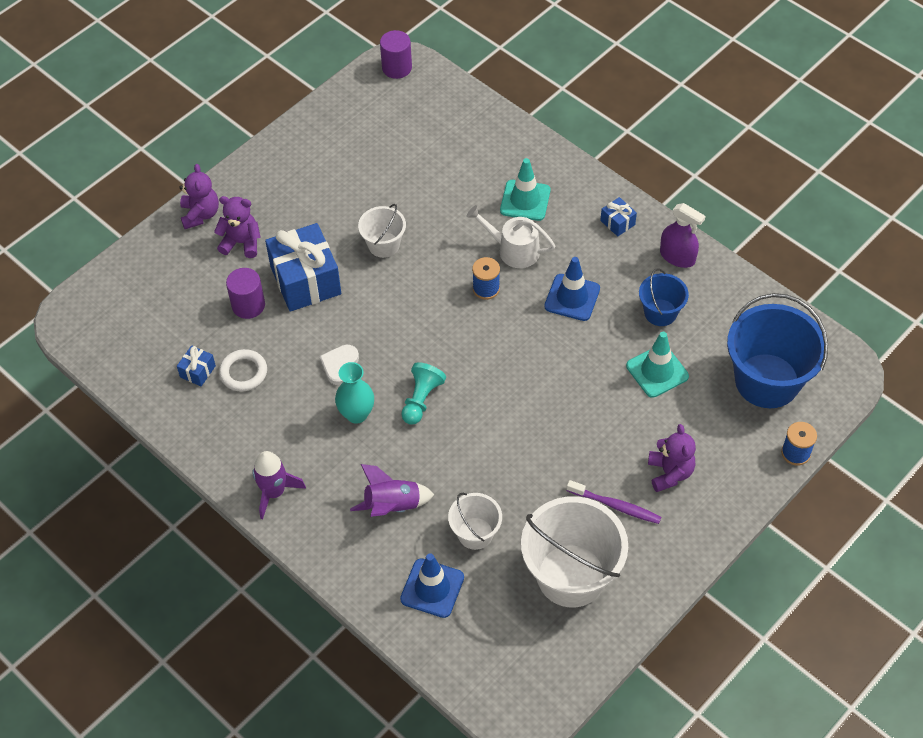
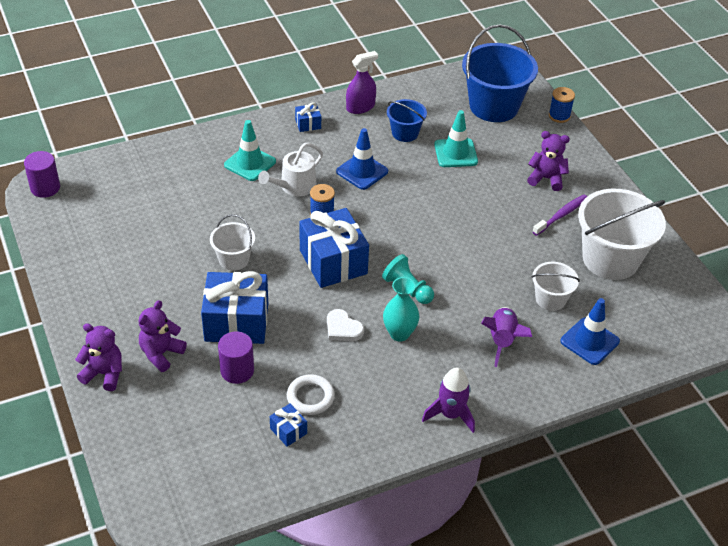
camera: 70 degrees left, 10 degrees down
none -> blue gift [299,208,369,288]

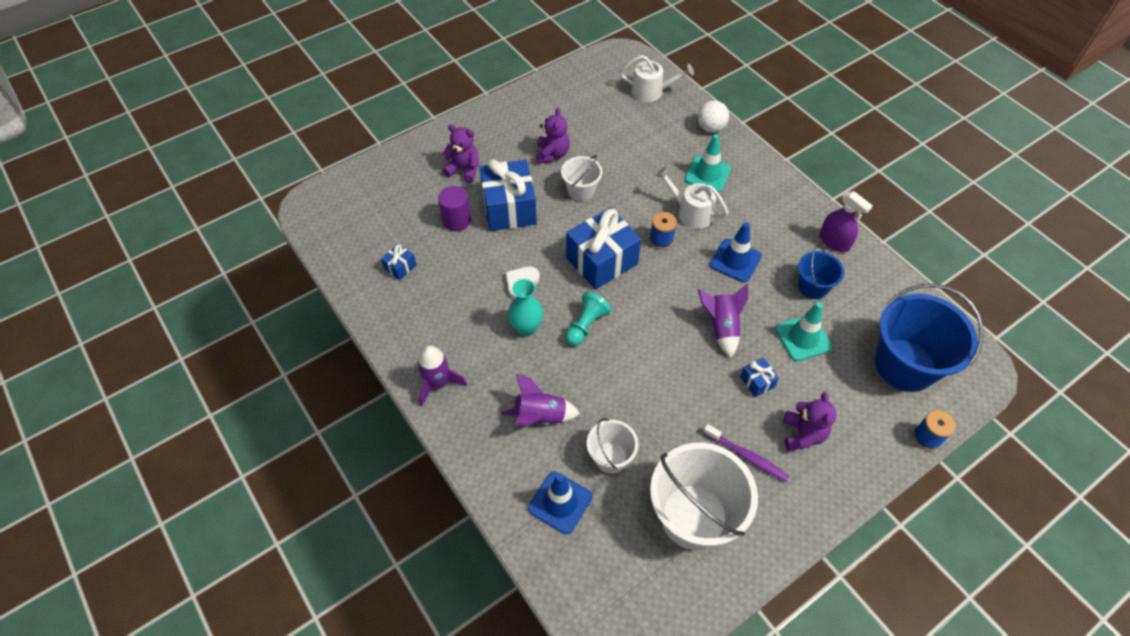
camera: 80 degrees right, 10 degrees up
purple cylinder [24,151,60,198] -> none
purple teddy bear [75,323,122,391] -> purple teddy bear moved to [536,108,570,164]
white ring [287,374,335,415] -> none
blue gift [295,102,321,132] -> blue gift moved to [740,358,779,397]
none -> white watering can [620,55,694,102]
none -> white ball [698,100,729,133]
none -> purple rocket [698,284,748,358]

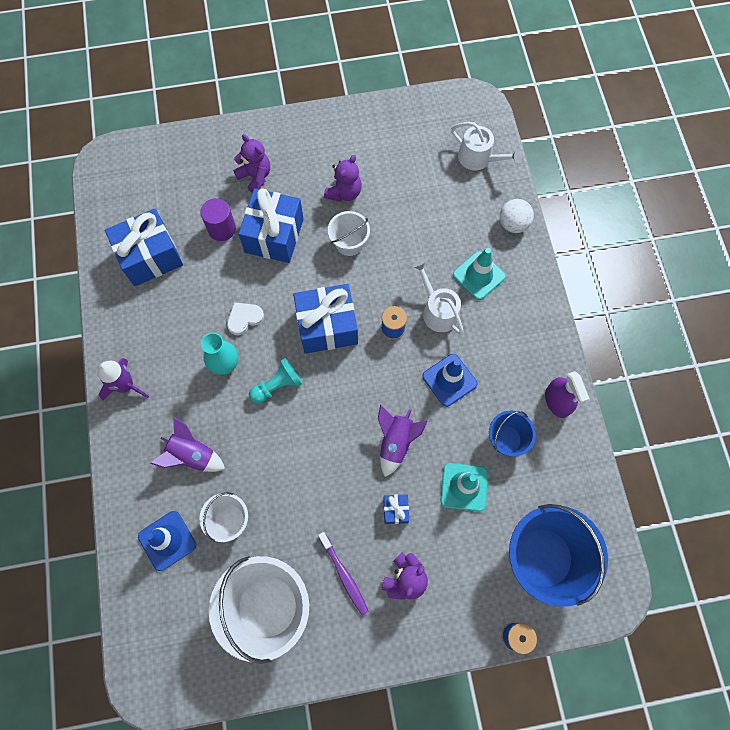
camera: 25 degrees right, 15 degrees up
blue gift [381,244,416,280] -> blue gift [105,209,183,286], size x2.25

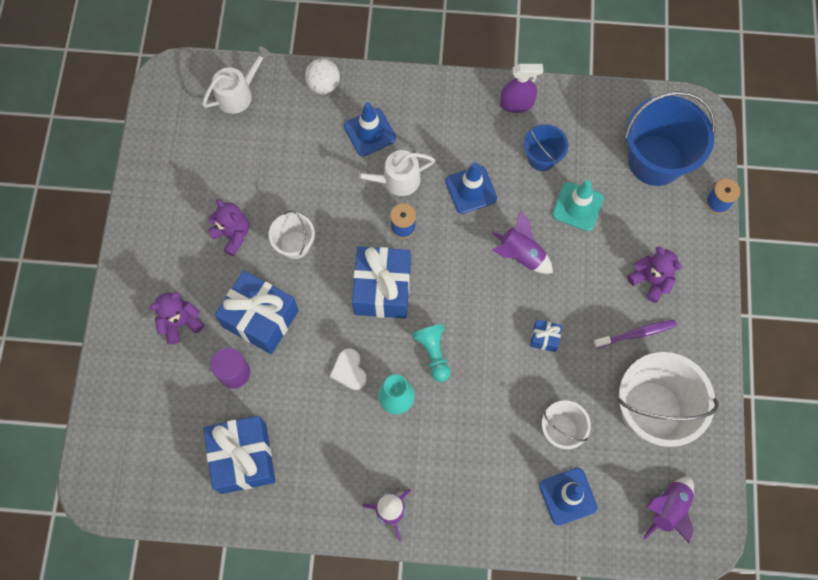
camera: 75 degrees left, 0 degrees up
purple rocket [150,417,225,472] -> purple rocket moved to [643,477,694,543]
blue gift [383,495,409,524] -> blue gift moved to [530,320,562,352]
turquoise traffic cone [453,248,506,300] -> blue traffic cone [344,102,396,156]

